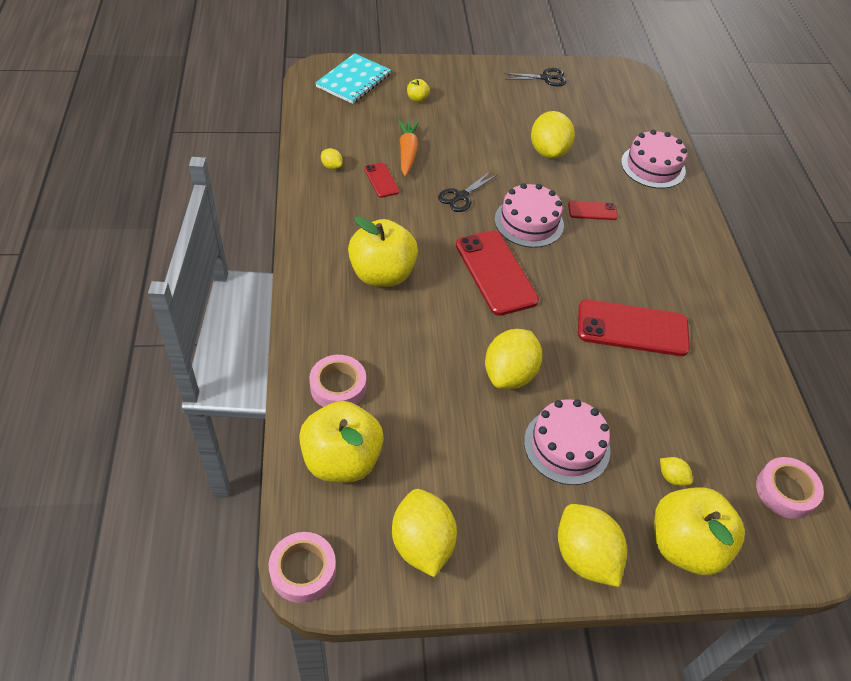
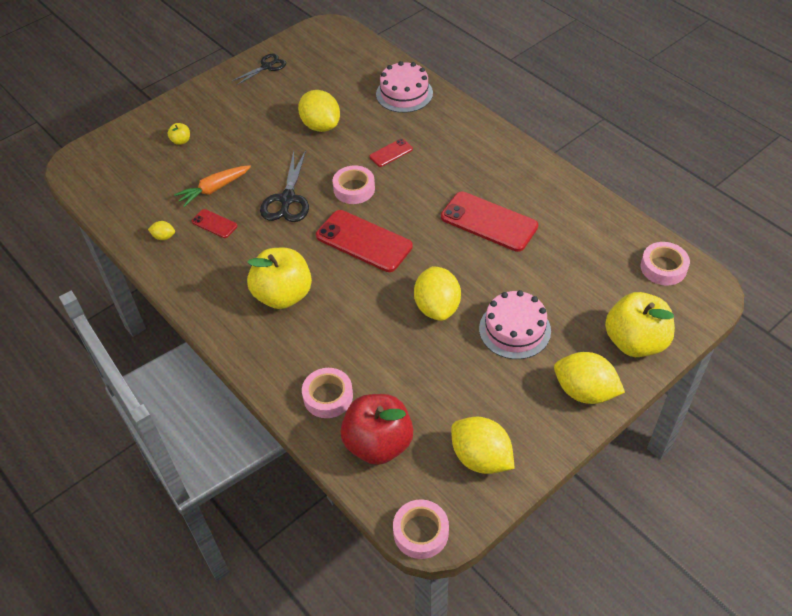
camera: 30 degrees left, 0 degrees up
yellow apple [299,401,384,482] -> red apple [340,394,413,465]
turquoise notebook [315,53,391,104] -> none
orange carrot [398,119,420,177] -> orange carrot turned 90 degrees counterclockwise [174,165,251,207]
black scissors [438,172,497,212] -> black scissors [260,150,309,222], size x1.54
pink cake [495,183,564,248] -> pink tape [333,165,375,204]
red phone [578,299,690,356] -> red phone turned 60 degrees clockwise [441,192,538,252]
yellow lemon [660,457,693,486] -> none

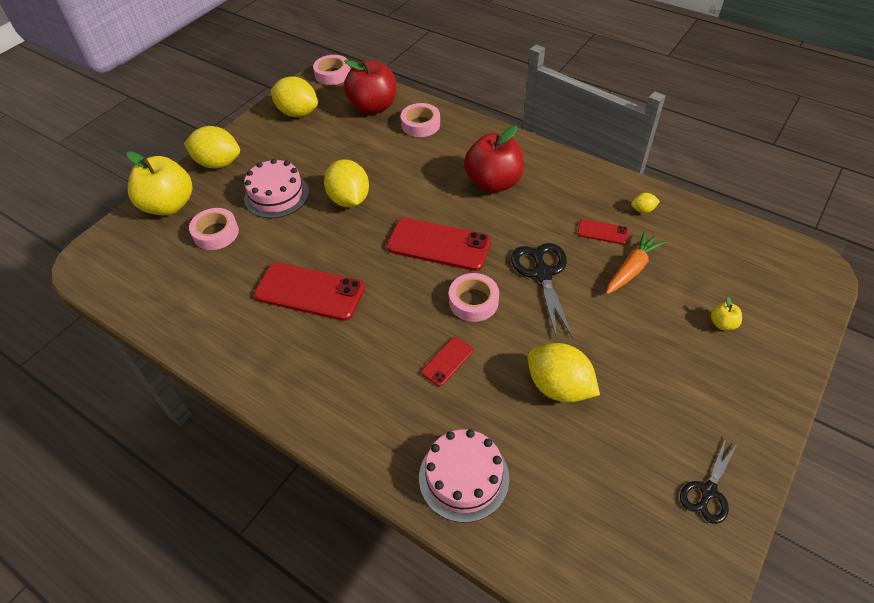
camera: 165 degrees right, 0 degrees up
yellow apple [247,248,312,309] -> red apple [464,126,524,193]
pink tape [641,242,690,285] -> pink tape moved to [189,208,239,250]

